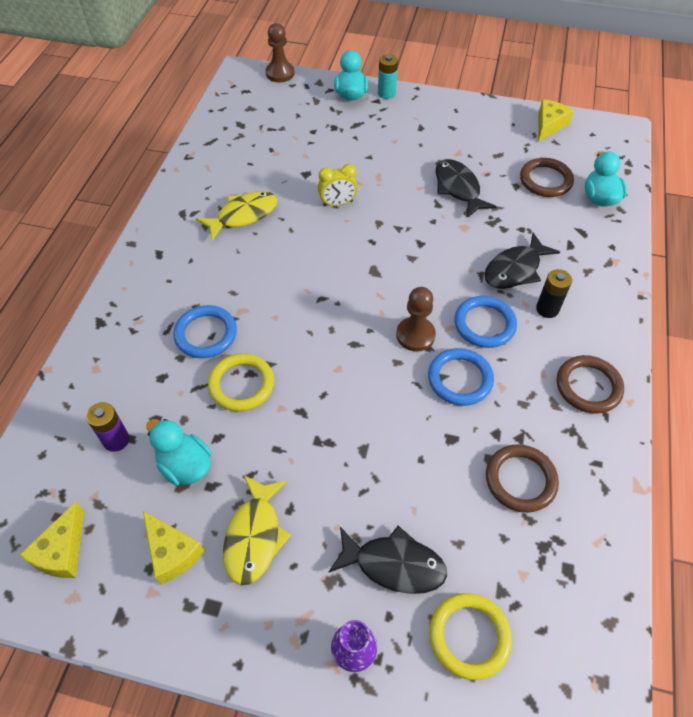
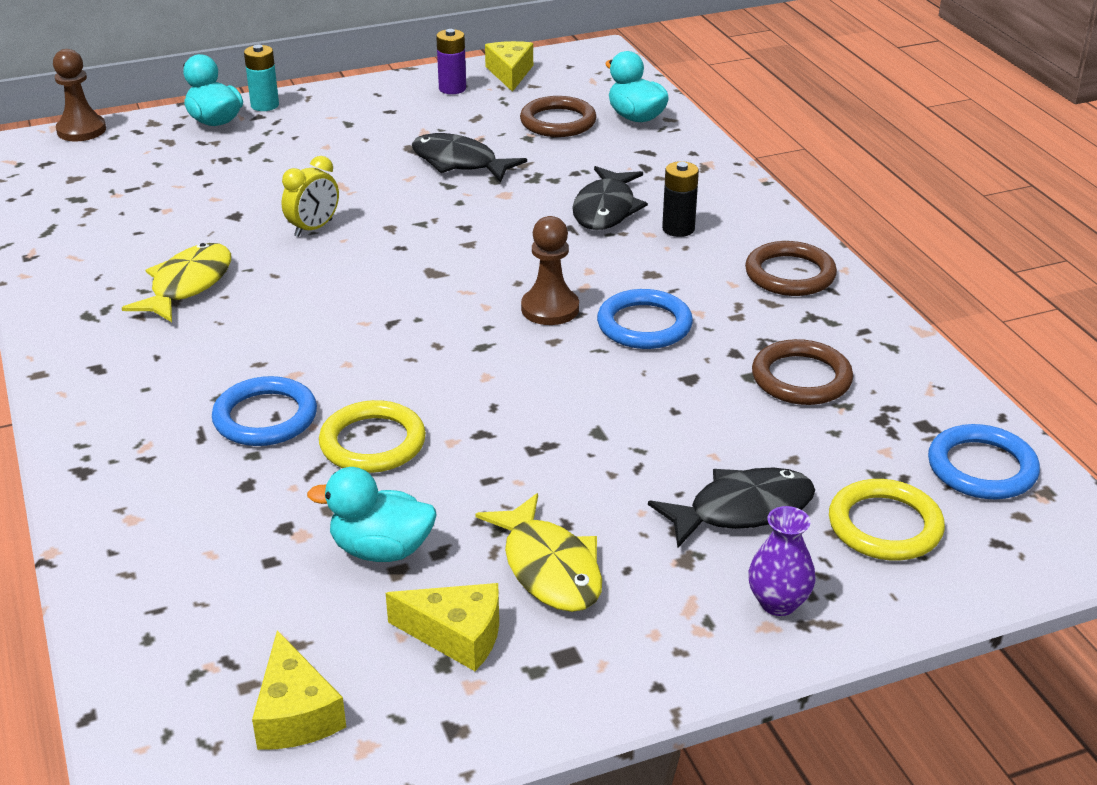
camera: 35 degrees left, 20 degrees down
purple battery [86,402,129,452] -> purple battery moved to [436,29,466,94]
blue ring [454,296,517,348] -> blue ring moved to [928,424,1040,499]

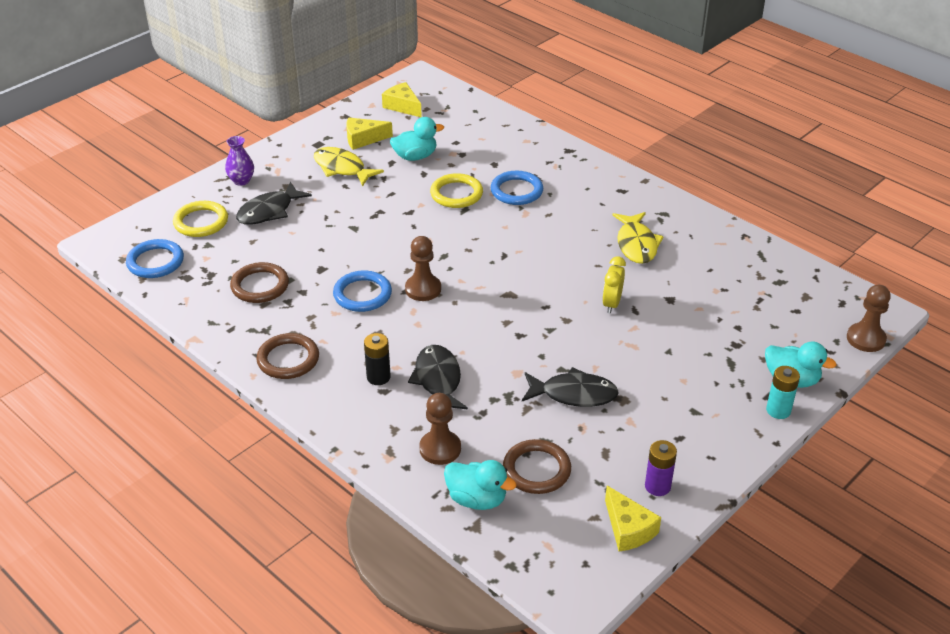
camera: 155 degrees right, 5 degrees up
none -> brown pawn [419,393,461,465]

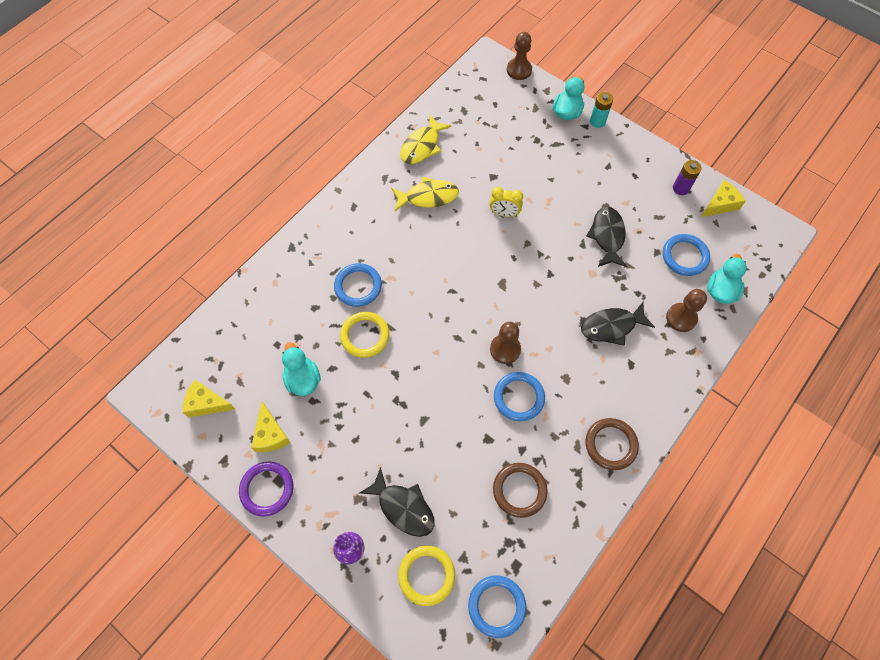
camera: 95 degrees left, 25 degrees up
yellow fish [314,147,384,187] -> yellow fish moved to [400,115,452,164]
black battery [364,333,391,385] -> none
yellow cheese [382,82,422,117] -> yellow cheese turned 60 degrees clockwise [183,380,235,417]
brown ring [503,439,571,494] -> blue ring [663,234,710,276]
none -> purple ring [239,462,293,517]

